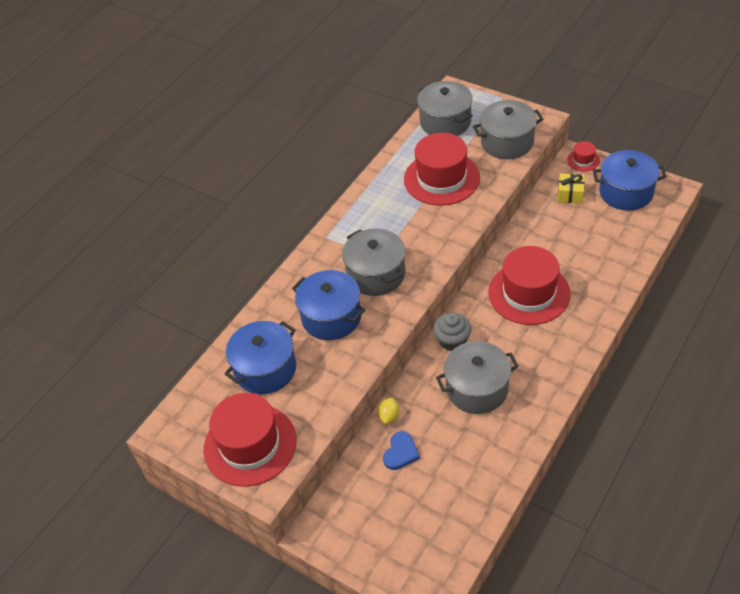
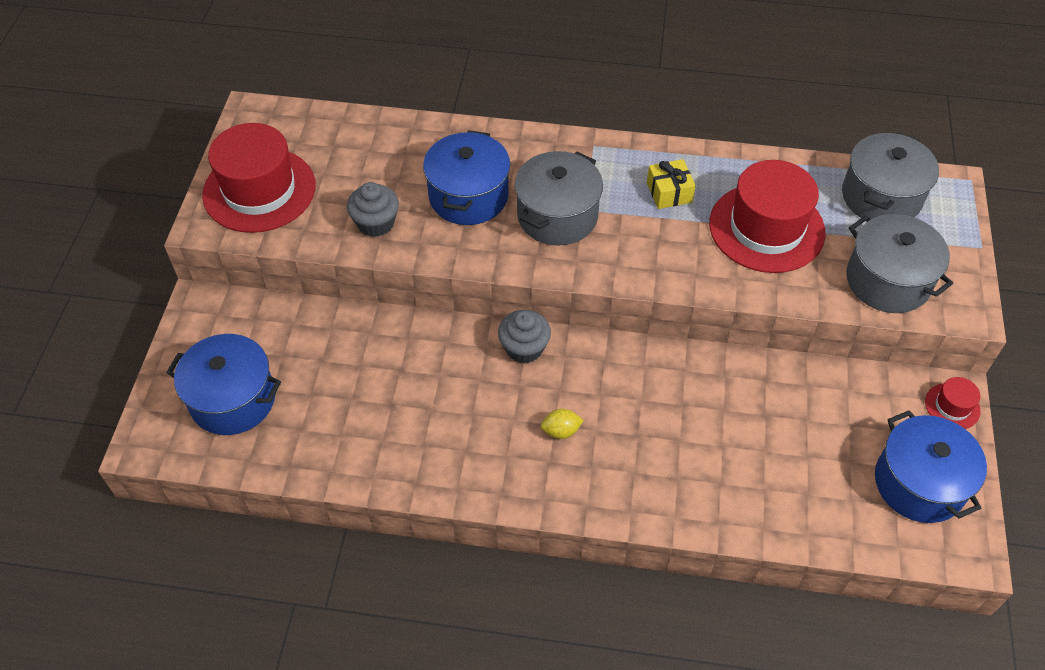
camera: 60 degrees right, 5 degrees up
blue pot [224,321,296,394] -> blue pot moved to [166,334,281,435]
yellow lemon [378,398,399,424] -> yellow lemon moved to [541,409,584,439]
blue heart [383,431,420,470] -> none
grey pot [436,341,519,414] -> none
red hat [488,246,571,325] -> none
yellow gift [557,173,585,204] -> yellow gift moved to [647,159,696,209]
none -> grey cupcake [347,182,399,237]

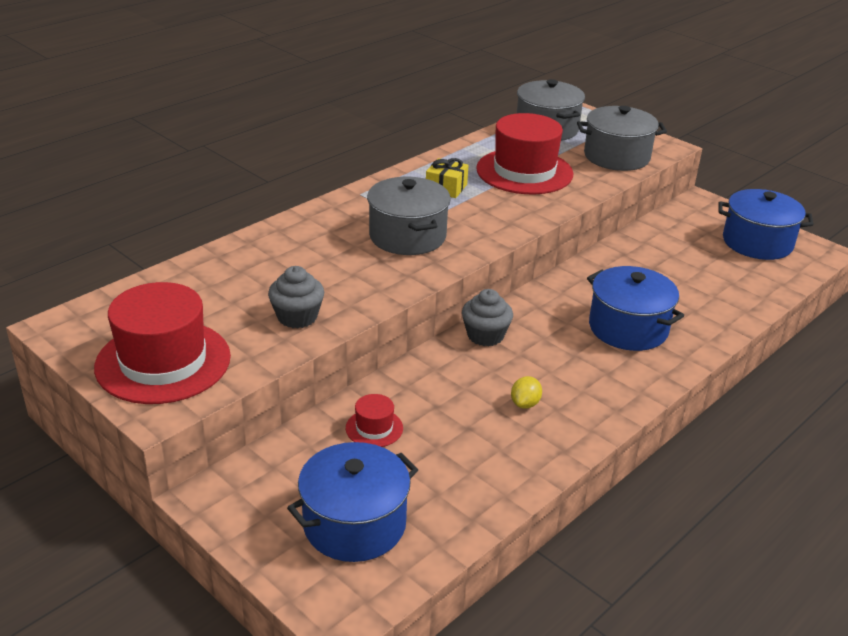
camera: 55 degrees left, 20 degrees down
blue pot [423,130,510,225] -> blue pot moved to [587,266,684,351]
yellow lemon [541,409,584,439] -> yellow lemon moved to [511,376,542,409]
red hat [925,377,981,429] -> red hat moved to [346,394,403,447]

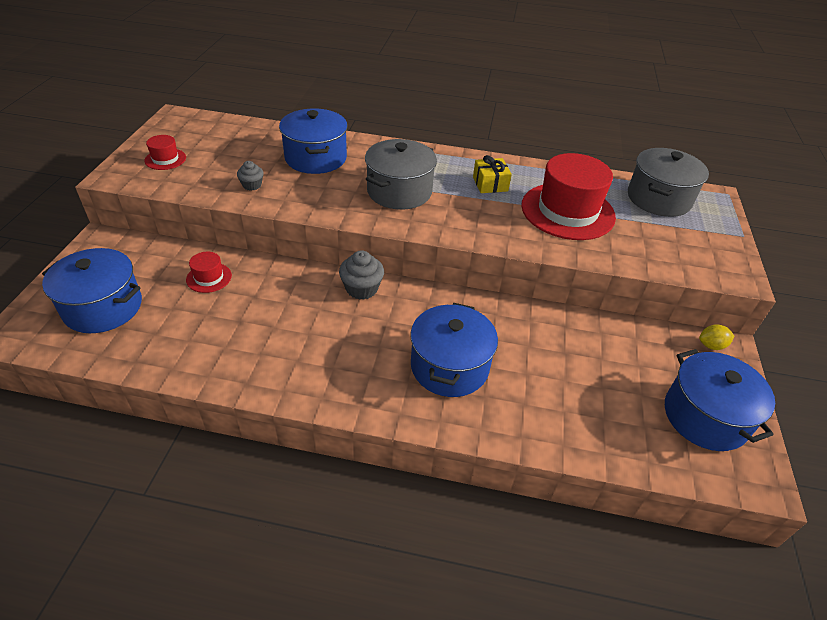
camera: 55 degrees right, 10 degrees up
red hat [94,282,231,404] -> red hat [144,135,186,170], size x0.44
grey cupcake [268,266,324,328] -> grey cupcake [237,161,264,190], size x0.62
yellow lemon [511,376,542,409] -> yellow lemon moved to [699,324,734,350]
grey pot [577,106,667,171] -> none
none -> blue pot [279,108,348,174]

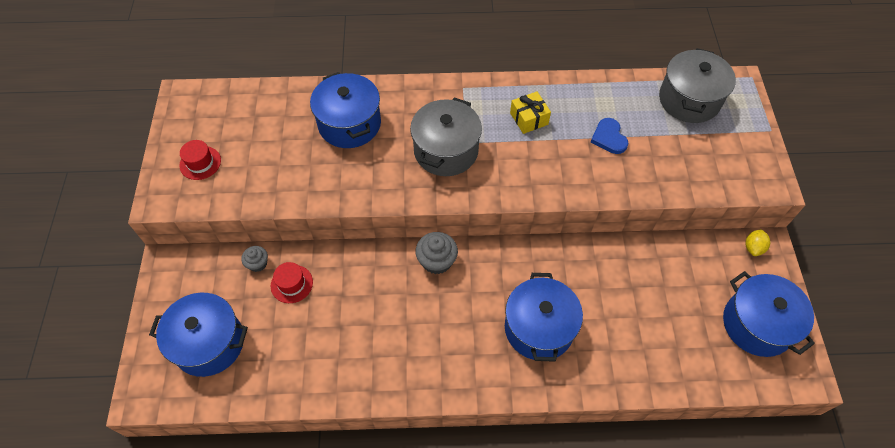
camera: 10 degrees left, 15 degrees up
grey cupcake [237,161,264,190] -> grey cupcake moved to [241,246,268,272]
red hat [521,153,616,240] -> blue heart [591,118,628,154]
yellow lemon [699,324,734,350] -> yellow lemon turned 45 degrees counterclockwise [745,229,770,256]

